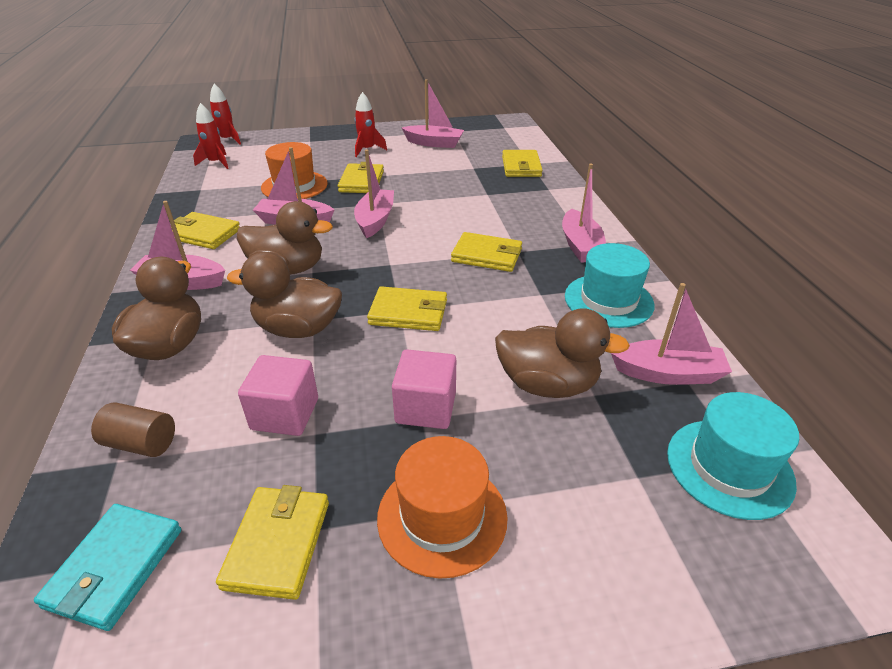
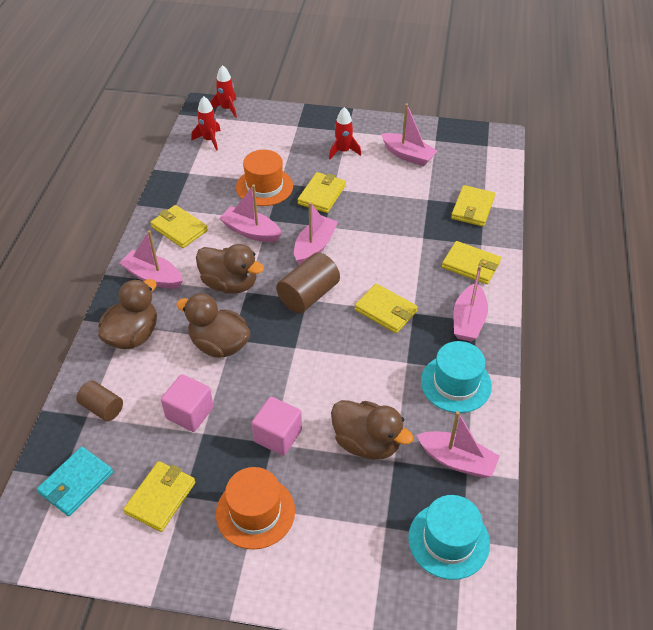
camera: 20 degrees right, 10 degrees up
yellow wallet [367,286,447,331] -> yellow wallet moved to [442,241,501,284]
none -> brown cylinder [276,252,340,313]

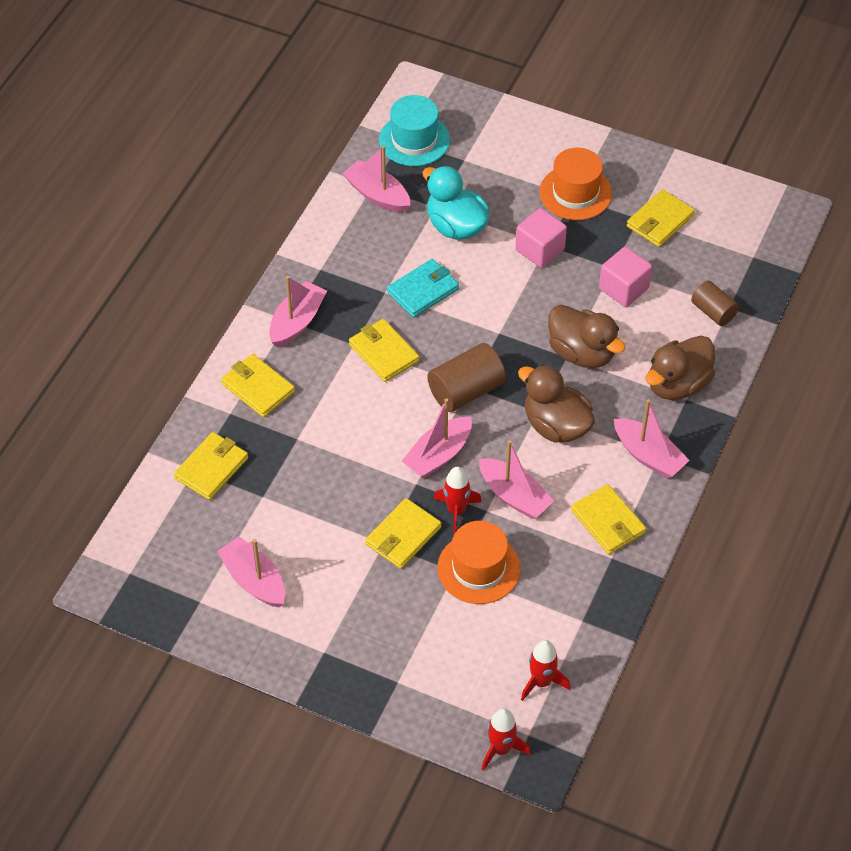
camera: 165 degrees left, 5 degrees up
turquoise wallet [37,447,113,516] -> turquoise wallet moved to [387,259,459,318]
red rocket [329,107,361,159] -> red rocket moved to [434,467,482,534]
brown duck [331,400,413,460] -> turquoise duck [422,166,489,240]
turquoise hat [421,341,492,413] -> none

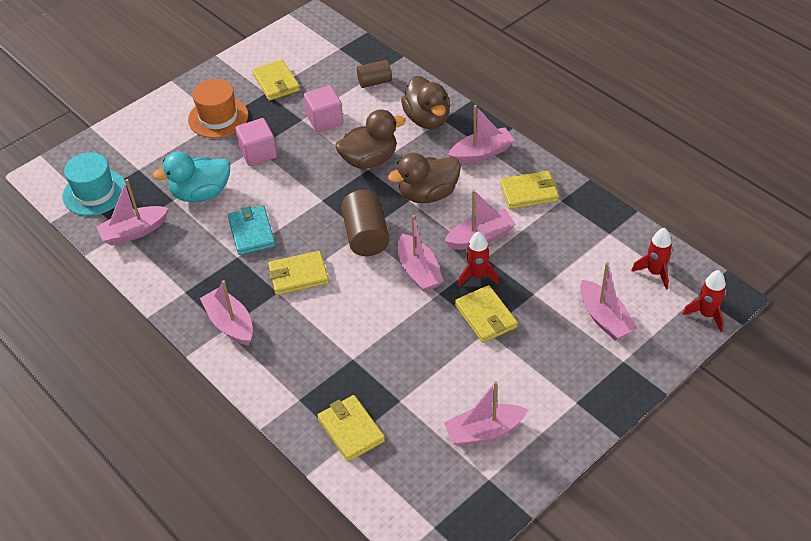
camera: 65 degrees left, 5 degrees down
yellow wallet [221,354,295,417] -> none
orange hat [437,521,520,604] -> none
none -> pink boat [580,262,638,341]

